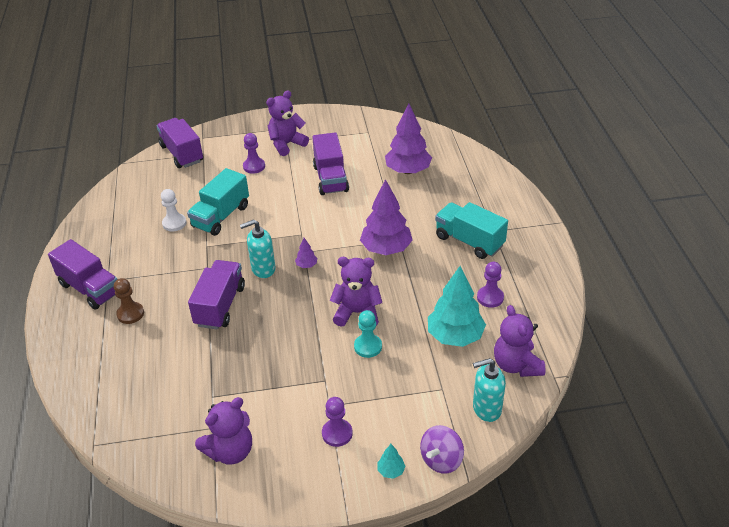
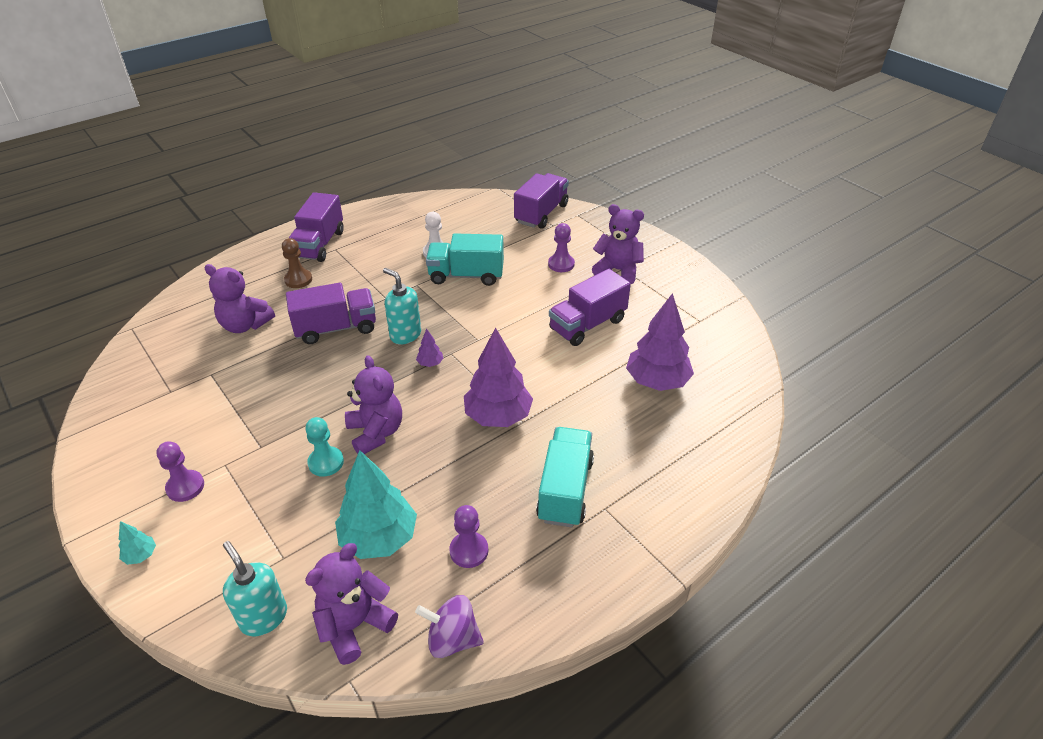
camera: 60 degrees right, 0 degrees up
purple teddy bear [195,397,252,465] -> purple teddy bear moved to [204,264,275,333]
purple spinning top [420,425,464,474] -> purple spinning top moved to [415,595,484,658]

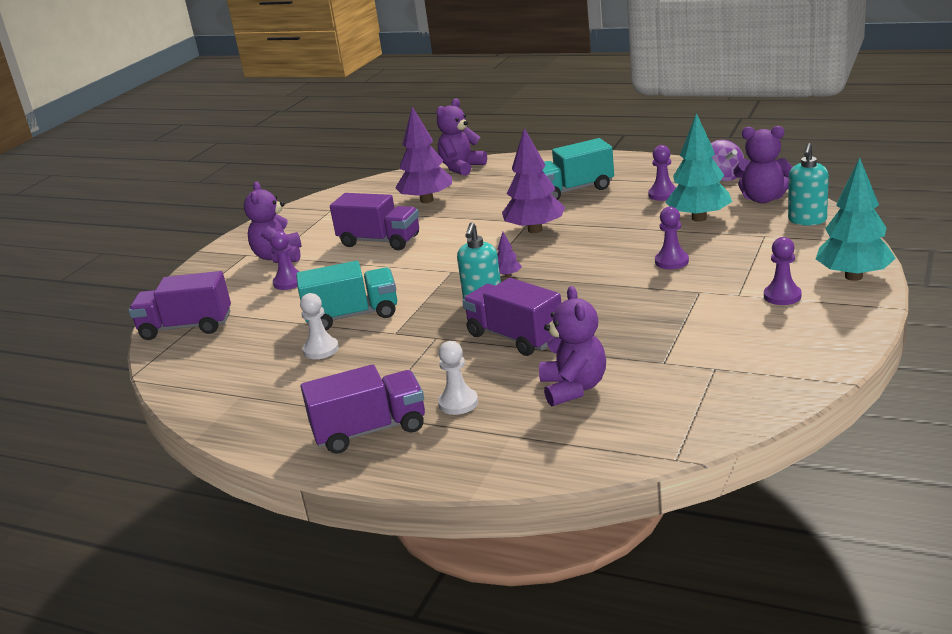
camera: 115 degrees left, 15 degrees down
turquoise tree [118,521,156,565] -> turquoise tree [816,157,896,281], size x2.36
brown pawn [282,238,312,288] -> white pawn [438,341,478,415]
turquoise pawn [305,417,344,477] -> purple pawn [655,207,689,269]
purple teddy bear [345,355,402,454] -> purple teddy bear moved to [436,98,487,176]
turquoise truck [426,233,504,286] -> turquoise truck turned 75 degrees counterclockwise [296,261,397,330]

